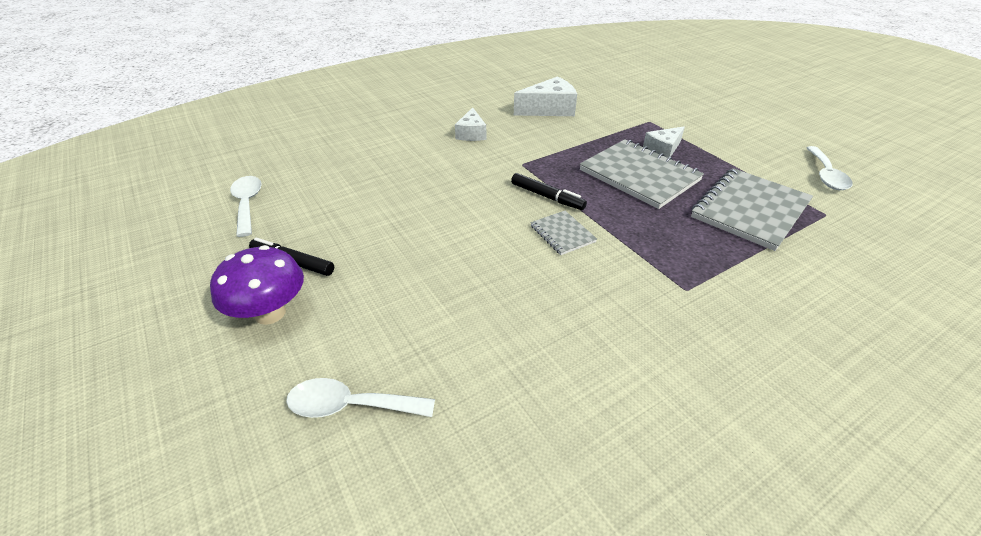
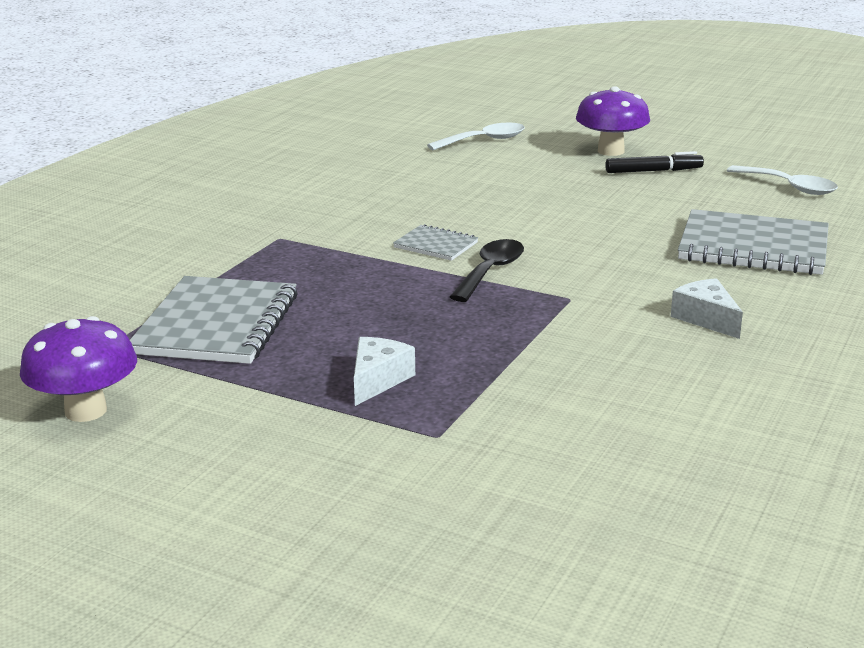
camera: 150 degrees right, 15 degrees down
black marker [511,173,587,210] -> black spoon [450,239,524,302]
white cheese [514,76,577,116] -> none
grey notebook [580,139,704,209] -> grey notebook moved to [678,209,829,275]
white spoon [806,146,853,190] -> purple mushroom [20,316,137,422]

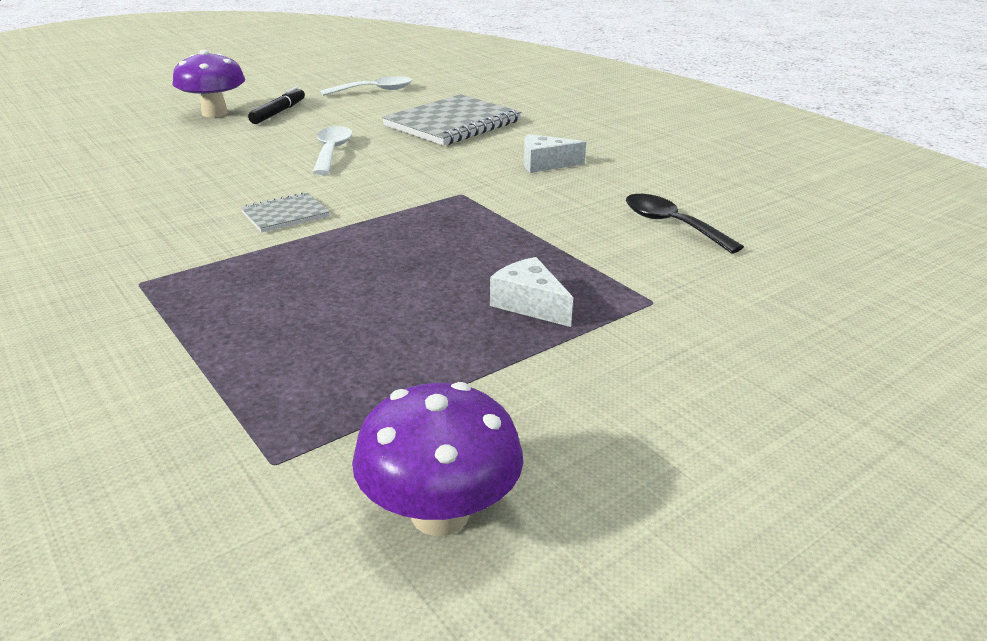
camera: 65 degrees left, 5 degrees up
grey notebook [130,276,298,364] -> none
white spoon [427,123,525,150] -> white spoon moved to [312,126,352,175]
black spoon [450,239,524,302] -> black spoon moved to [626,194,744,254]

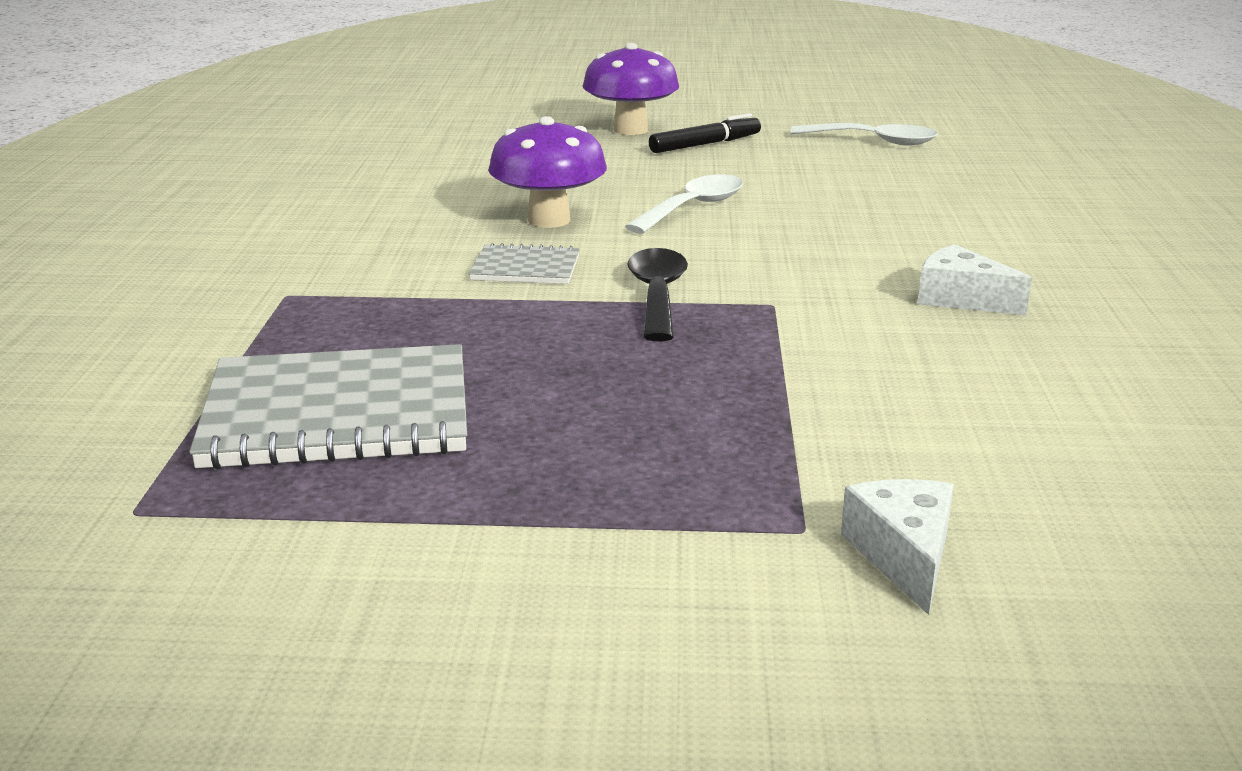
camera: 40 degrees right, 5 degrees down
purple mushroom [352,382,523,536] -> purple mushroom moved to [488,116,607,228]
grey notebook [382,94,522,146] -> grey notebook moved to [189,344,467,469]
white cheese [490,257,573,327] -> white cheese moved to [841,479,954,615]
black spoon [626,194,744,254] -> black spoon moved to [627,248,688,341]

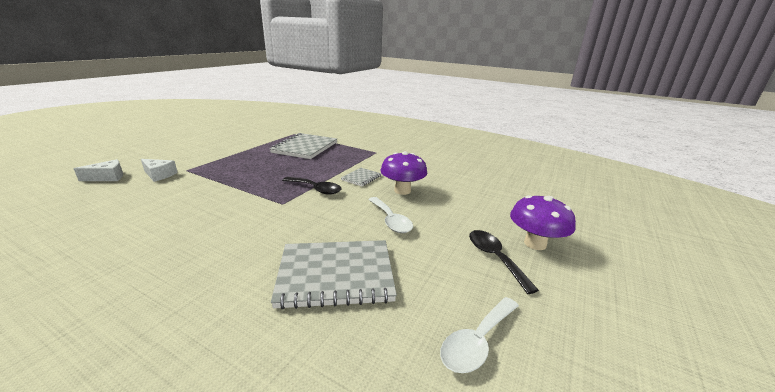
camera: 115 degrees right, 0 degrees up
black marker [649,113,761,153] -> black spoon [469,230,539,294]
white cheese [918,244,1032,315] -> white cheese moved to [74,159,123,181]
none -> grey notebook [271,240,397,310]

